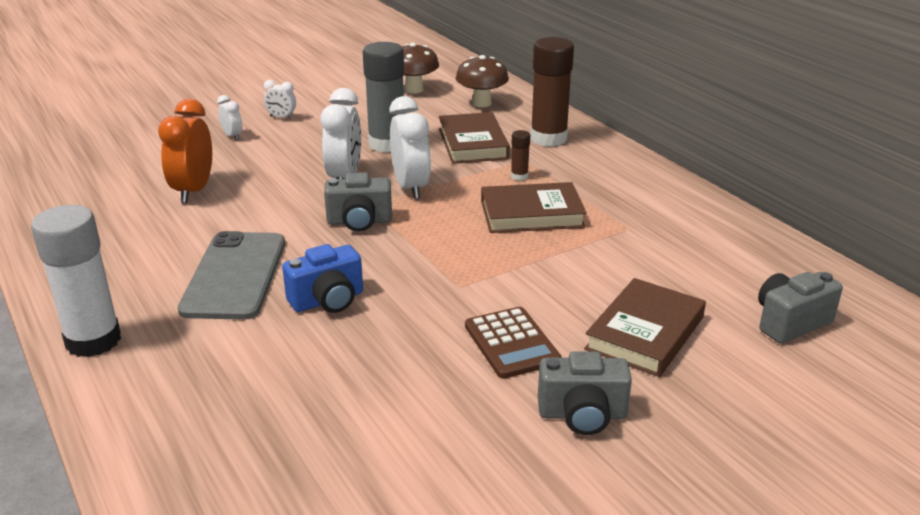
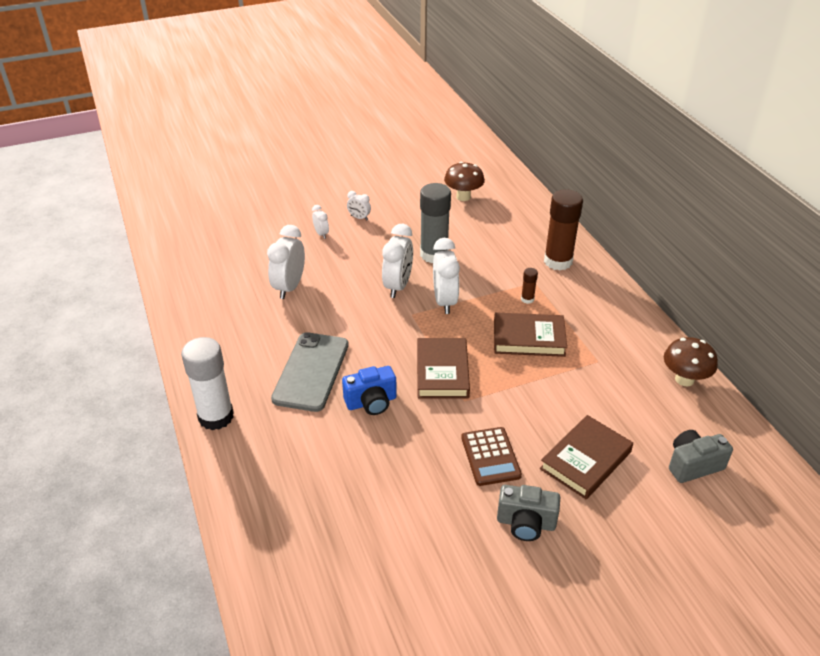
camera: 10 degrees right, 10 degrees up
orange clock [158,99,212,203] -> white clock [267,225,305,299]
grey camera [324,172,392,232] -> none
brown book [439,112,510,164] -> brown book moved to [417,338,470,399]
brown mushroom [456,55,509,107] -> brown mushroom moved to [664,337,718,387]

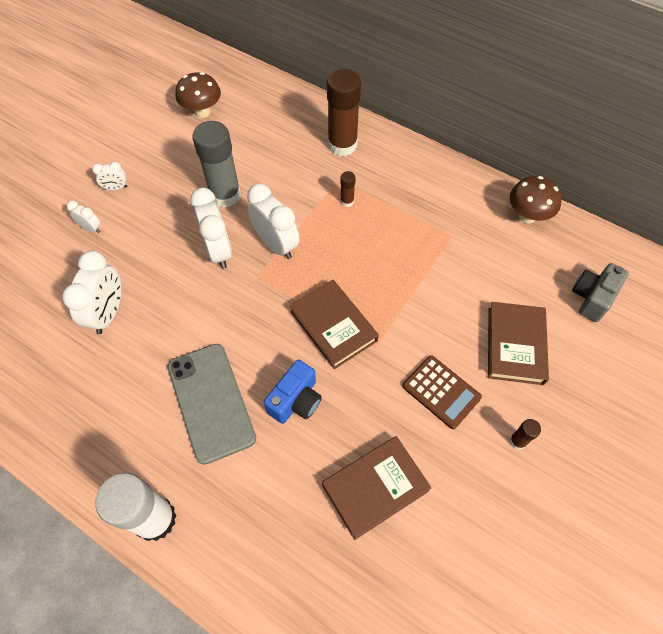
camera: 35 degrees left, 20 degrees up
white clock [267,225,305,299] -> white clock turned 150 degrees counterclockwise [62,251,121,334]
brown book [494,312,567,357] -> brown book moved to [322,436,432,540]
grey camera [497,485,560,541] -> brown glue stick [510,419,541,450]

